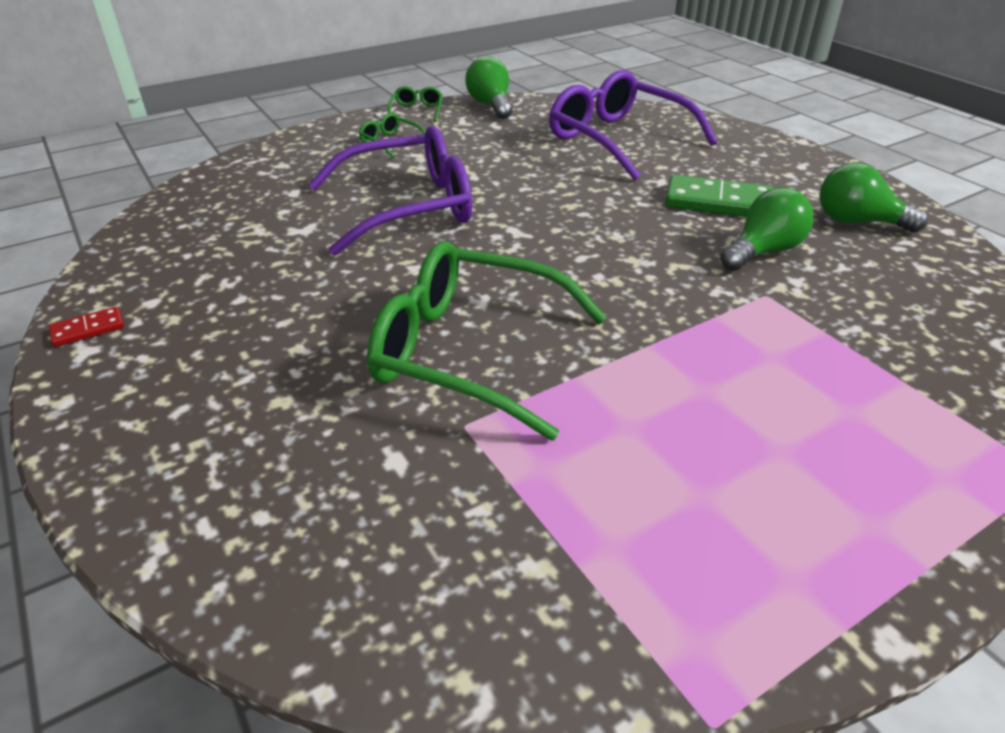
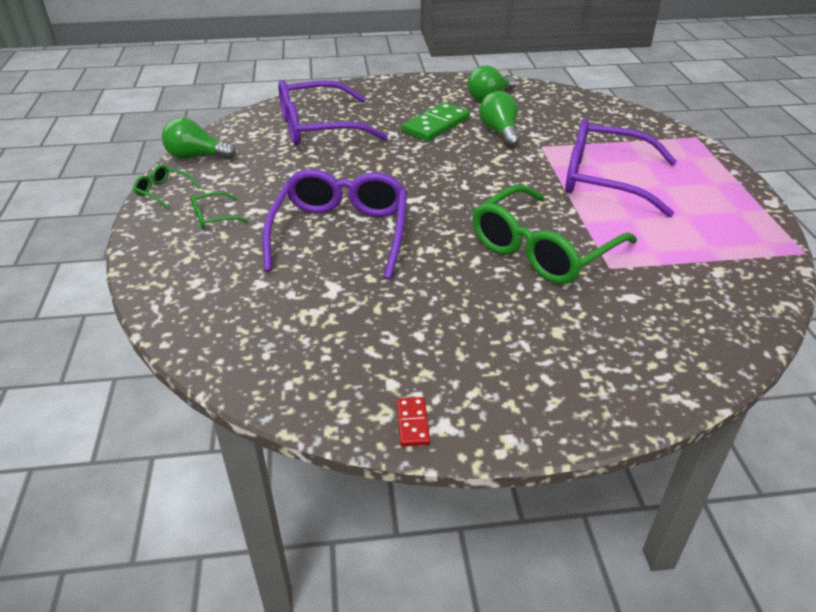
camera: 65 degrees left, 0 degrees up
none -> purple glasses [565,119,677,217]

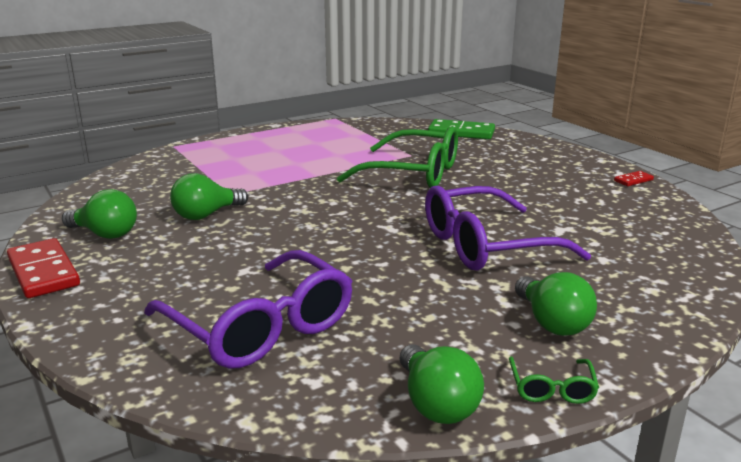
camera: 115 degrees left, 15 degrees down
green glasses [191,191,248,229] -> green light bulb [515,272,597,336]
green domino [402,102,470,141] -> green domino moved to [428,119,495,139]
purple glasses [565,119,677,217] -> none
none -> red domino [7,238,80,298]

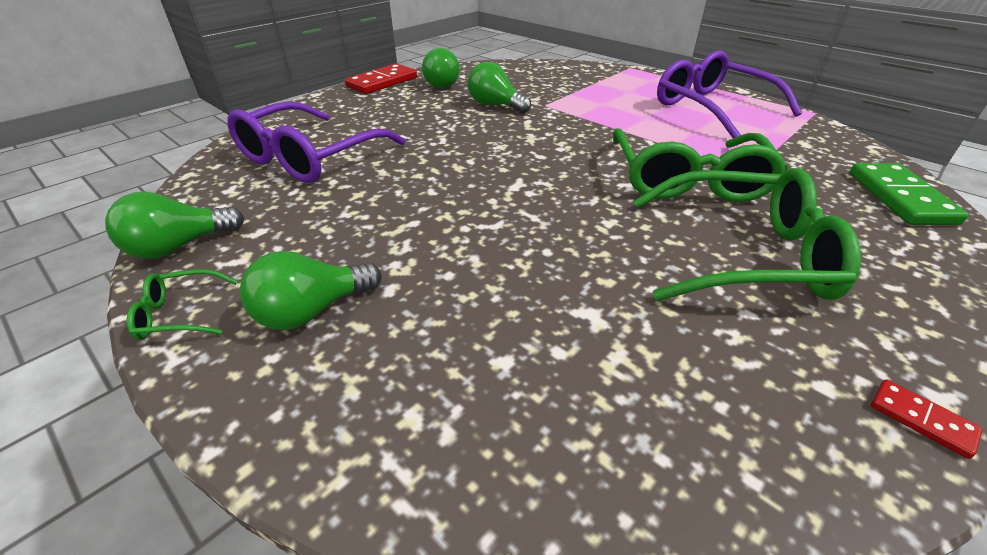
camera: 75 degrees right, 15 degrees up
purple glasses [425,186,591,271] -> purple glasses moved to [657,51,802,138]
none -> green glasses [633,168,861,301]

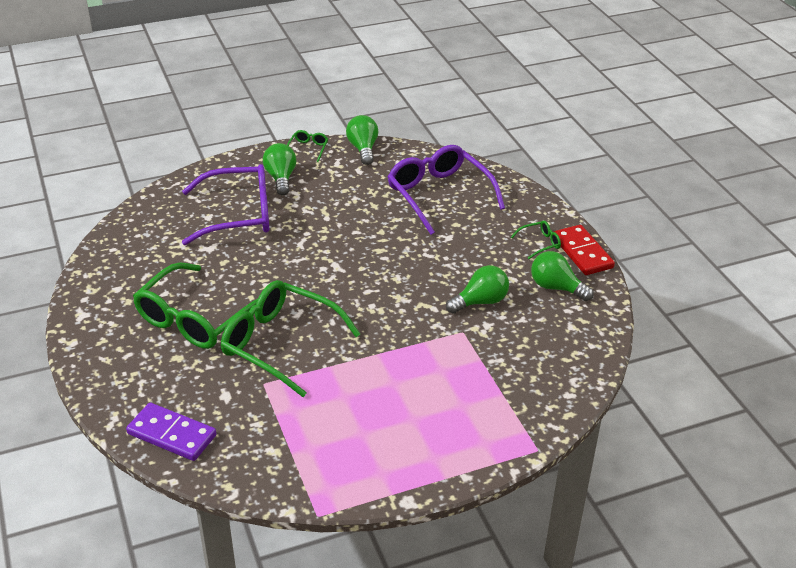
camera: 115 degrees right, 0 degrees up
purple glasses [657,51,802,138] -> purple glasses moved to [182,164,269,245]
green domino [850,163,969,225] -> purple domino [126,403,216,461]
red domino [871,379,983,459] -> none
none -> green glasses [511,221,561,259]

